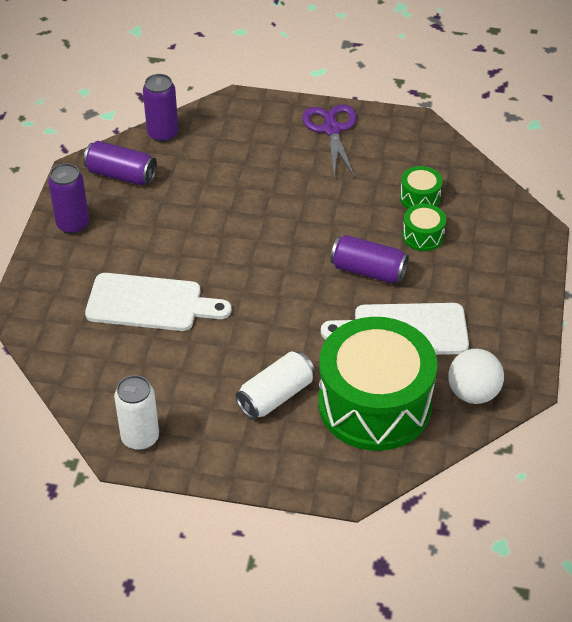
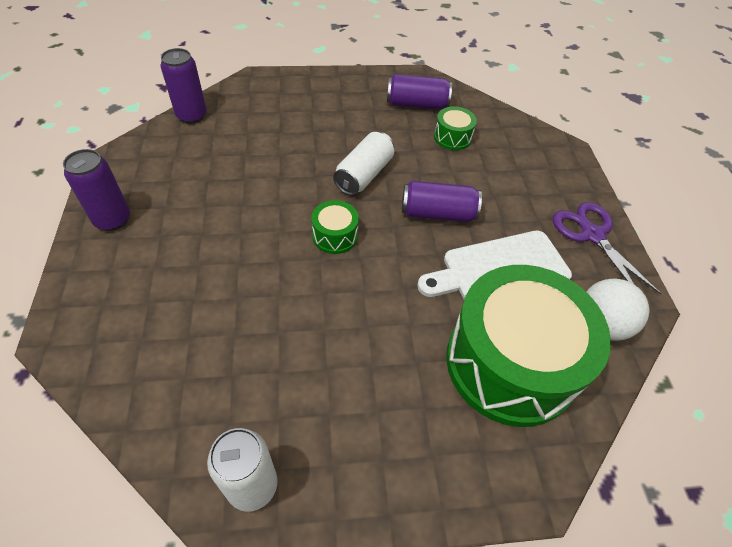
camera: 20 degrees left, 5 degrees up
purple can [83,141,157,185] -> purple can moved to [387,74,452,110]
white cutting board [85,273,231,331] -> none
white can [236,351,315,419] -> white can moved to [333,132,394,195]
purple scissors [302,104,357,178] -> purple scissors moved to [553,202,661,294]
green drum [402,203,446,251] -> green drum moved to [311,200,359,254]

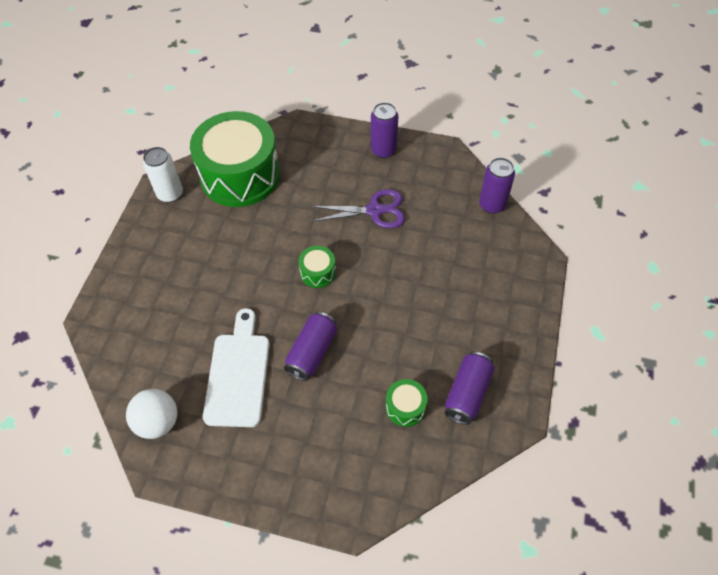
camera: 115 degrees right, 5 degrees up
white can [333,132,394,195] -> none
green drum [446,265,611,427] -> green drum moved to [190,111,280,207]
purple scissors [553,202,661,294] -> purple scissors moved to [311,189,405,228]

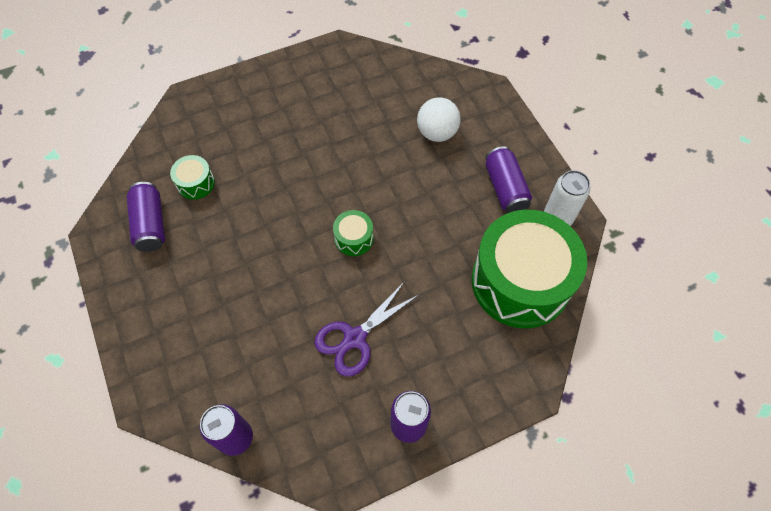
camera: 140 degrees right, 5 degrees up
white ball [126,389,177,439] -> white ball moved to [417,97,461,142]
white cutting board [203,308,270,427] -> none
purple can [284,312,337,381] -> purple can moved to [485,146,532,213]

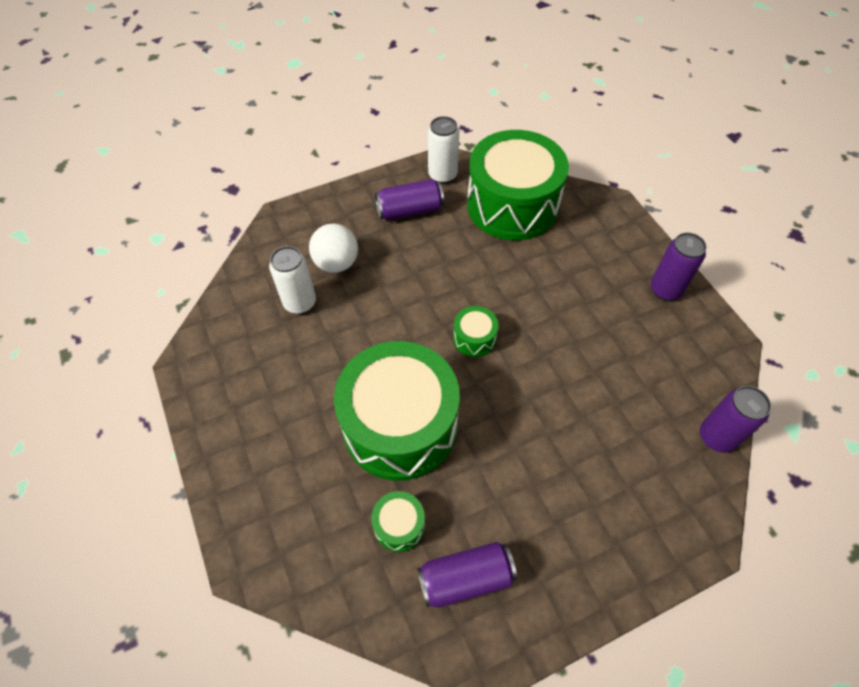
camera: 90 degrees left, 5 degrees down
purple scissors [314,281,420,377] -> none
none -> white can [269,246,316,314]
none -> green drum [334,341,460,481]

